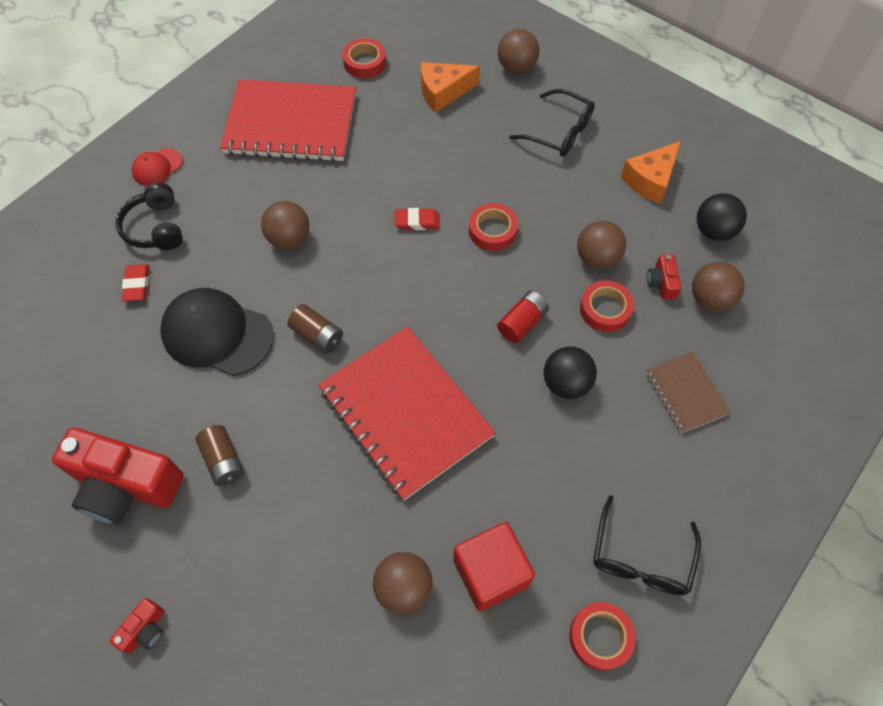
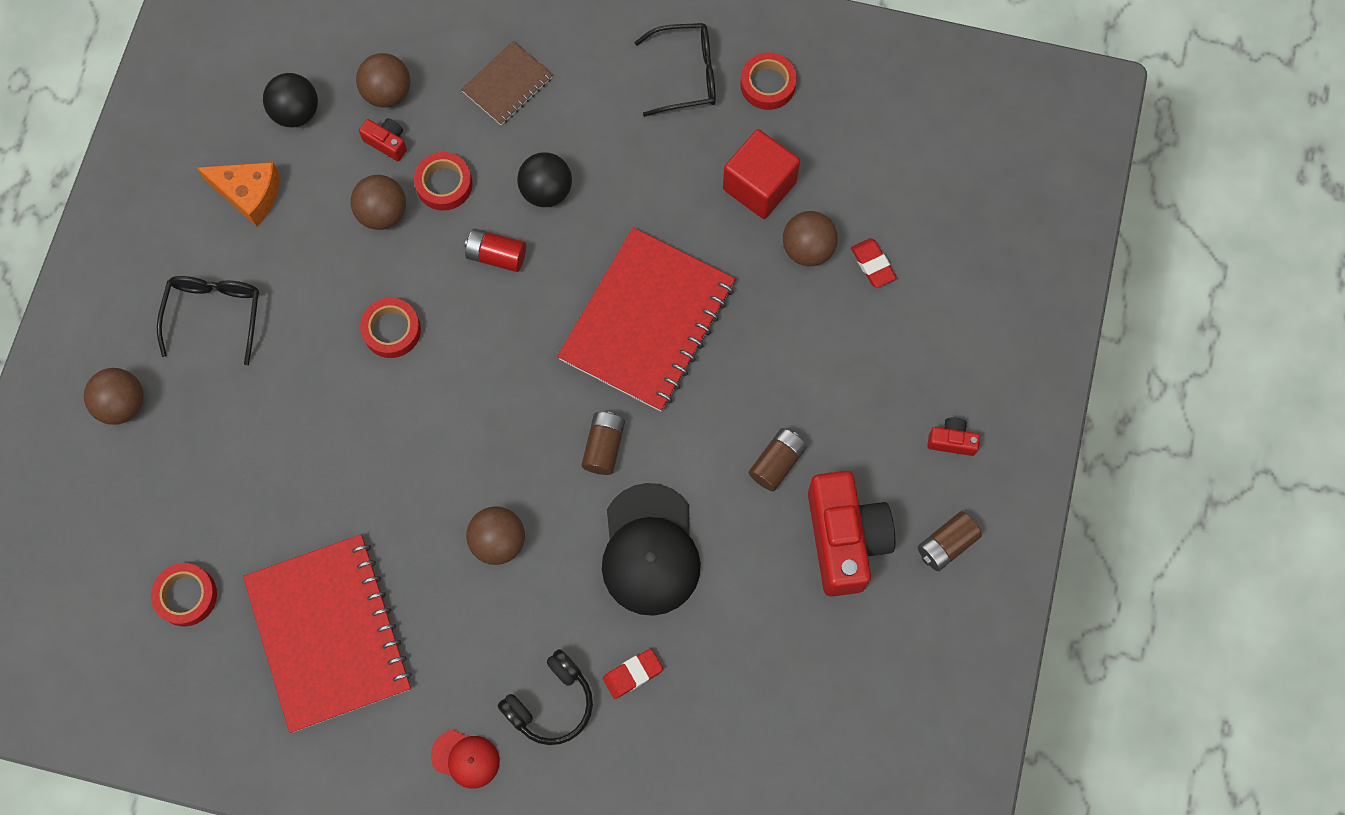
camera: 115 degrees left, 10 degrees up
red eraser [395,208,440,230] -> red eraser moved to [851,238,897,288]
orange cheese [421,62,480,113] -> none
red camera [647,254,681,300] -> red camera turned 120 degrees counterclockwise [359,118,407,161]
none -> brown battery [918,511,982,571]

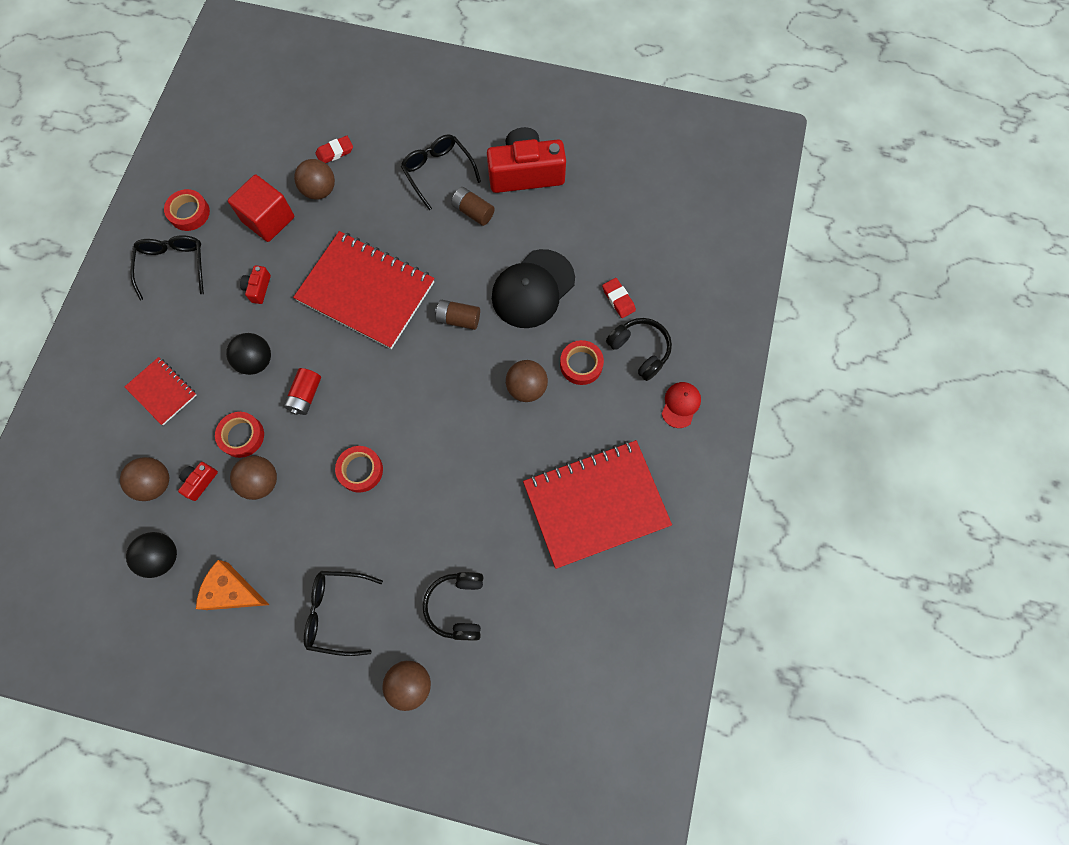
camera: 90 degrees left, 0 degrees up
red tape [151,563,217,627] -> red tape moved to [560,340,604,385]
orange cheese [197,162,280,227] -> orange cheese turned 90 degrees counterclockwise [196,560,269,610]
brown notebook [461,41,553,125] -> red notebook [124,357,197,425]
black cap [602,483,701,616] -> black cap turned 135 degrees clockwise [492,249,575,328]
brown battery [918,511,982,571] -> none
red camera [927,418,980,456] -> red camera moved to [240,265,271,304]
none -> black glasses [401,134,481,210]
none -> black headphones [423,572,483,641]

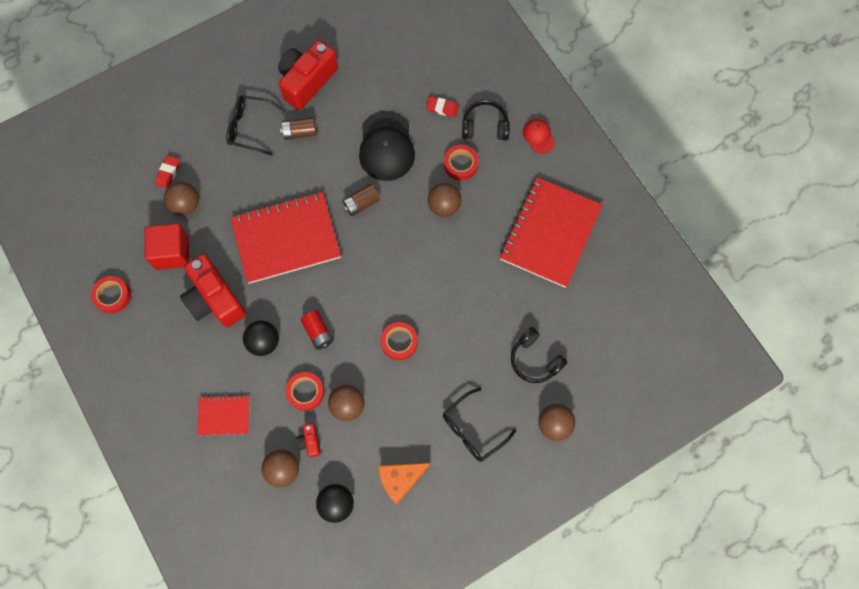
camera: 45 degrees left, 0 degrees up
black glasses [130,235,204,300] -> none
red camera [240,265,271,304] -> red camera [180,254,246,327], size x2.31

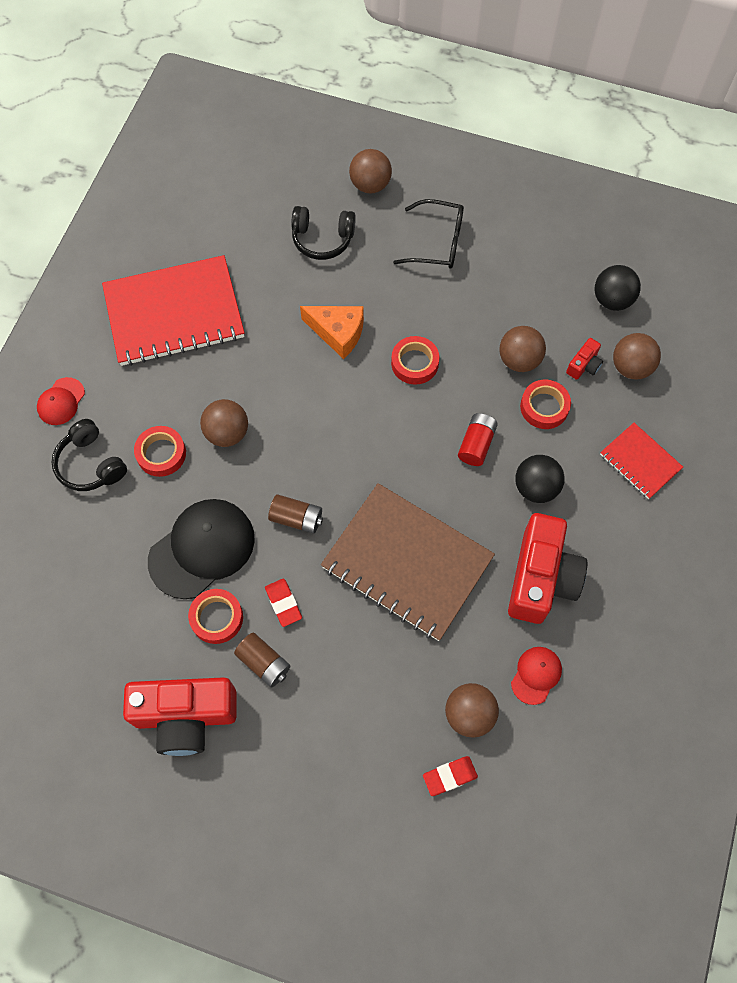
camera: 130 degrees left, 5 degrees down
red tape [91,276,131,313] -> red tape moved to [188,589,243,644]
red cube [145,223,189,270] -> red cap [511,647,562,705]
black glasses [226,95,285,156] -> none
red notebook [231,192,341,284] -> brown notebook [321,483,495,641]
orange cheese [378,463,430,504] -> orange cheese moved to [300,306,364,359]
red eraser [426,96,459,117] -> red eraser moved to [265,579,302,627]
black headphones [511,327,568,383] -> black headphones turned 90 degrees clockwise [291,206,356,260]

